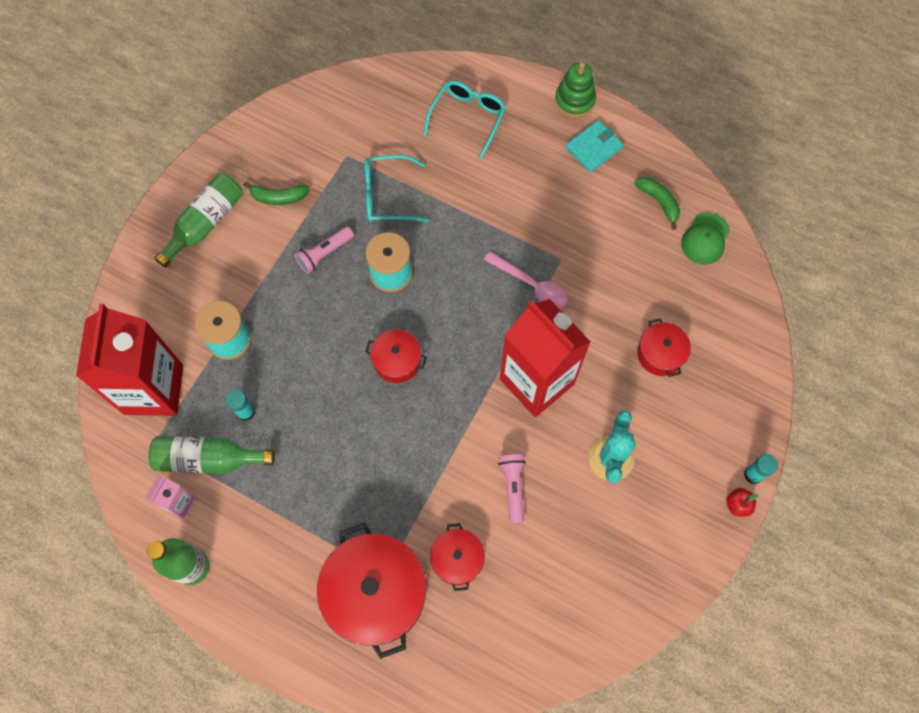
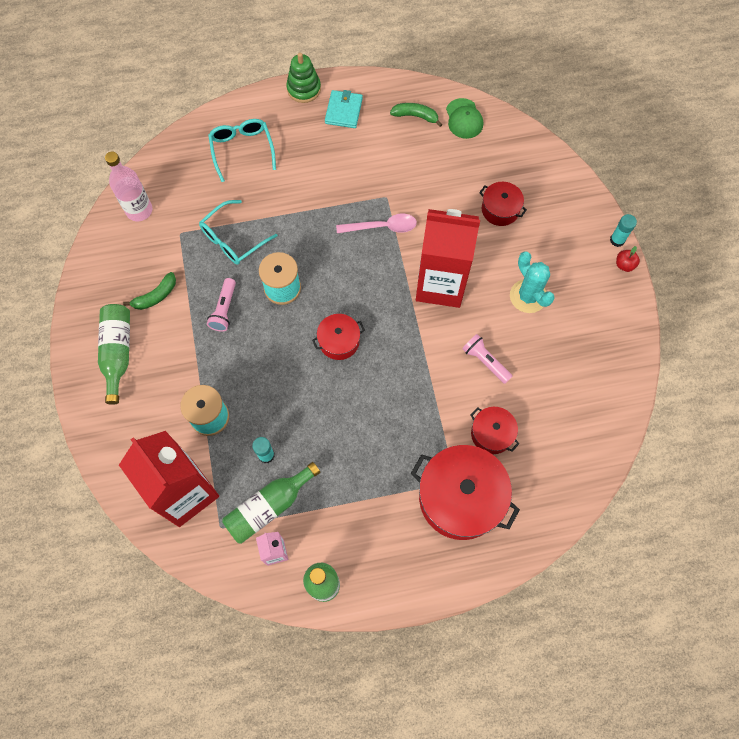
camera: 40 degrees left, 0 degrees up
none -> pink bottle [105,152,152,221]

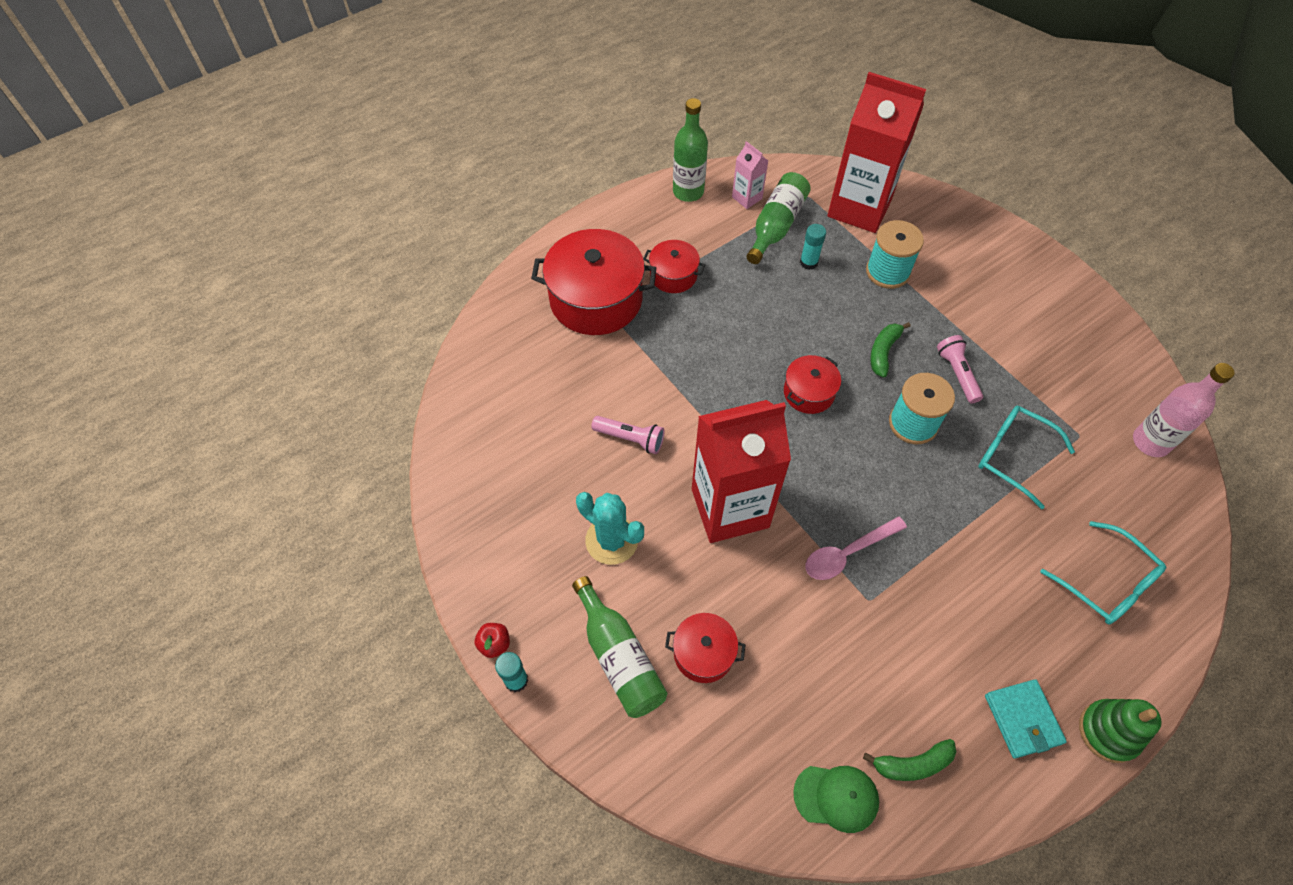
camera: 155 degrees right, 10 degrees down
green bottle [98,304,130,405] -> green bottle moved to [572,576,667,718]
green banana [123,272,176,310] -> green banana moved to [870,322,911,377]
turquoise glasses [199,200,277,265] -> turquoise glasses turned 75 degrees counterclockwise [978,406,1075,509]
green cap [446,98,483,139] -> green cap turned 135 degrees clockwise [793,766,879,833]
red pot [471,407,519,454] -> red pot moved to [643,240,705,293]

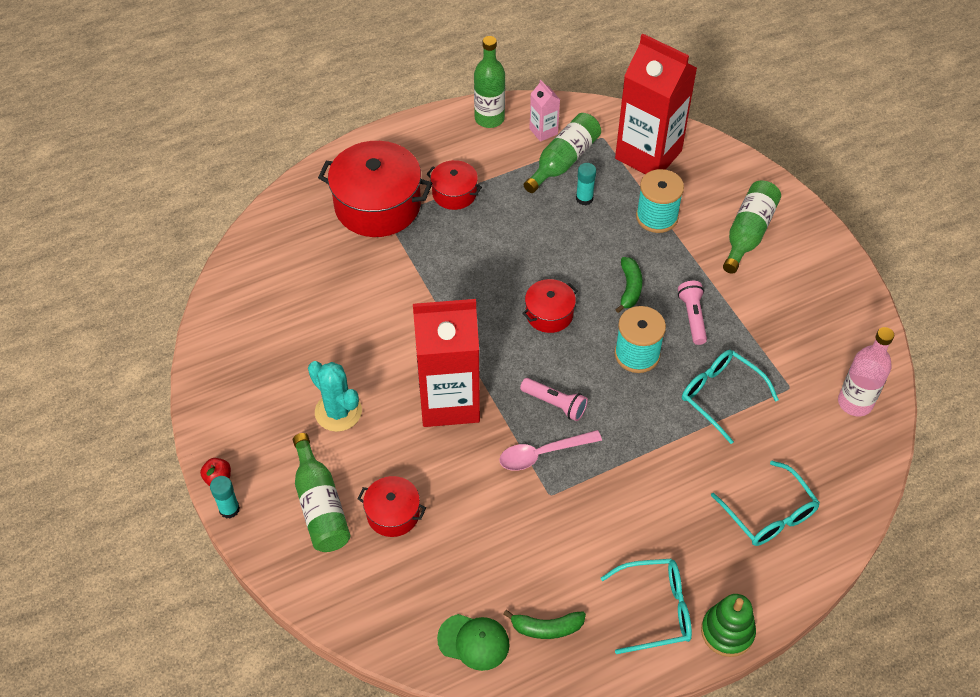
camera: 10 degrees right, 5 degrees down
pink flashlight [591,416,665,454] -> pink flashlight moved to [520,378,588,421]
green banana [870,322,911,377] -> green banana turned 150 degrees clockwise [615,257,642,313]
turquoise wallet [985,679,1067,759] -> turquoise glasses [601,559,692,654]
none -> green bottle [723,181,781,274]

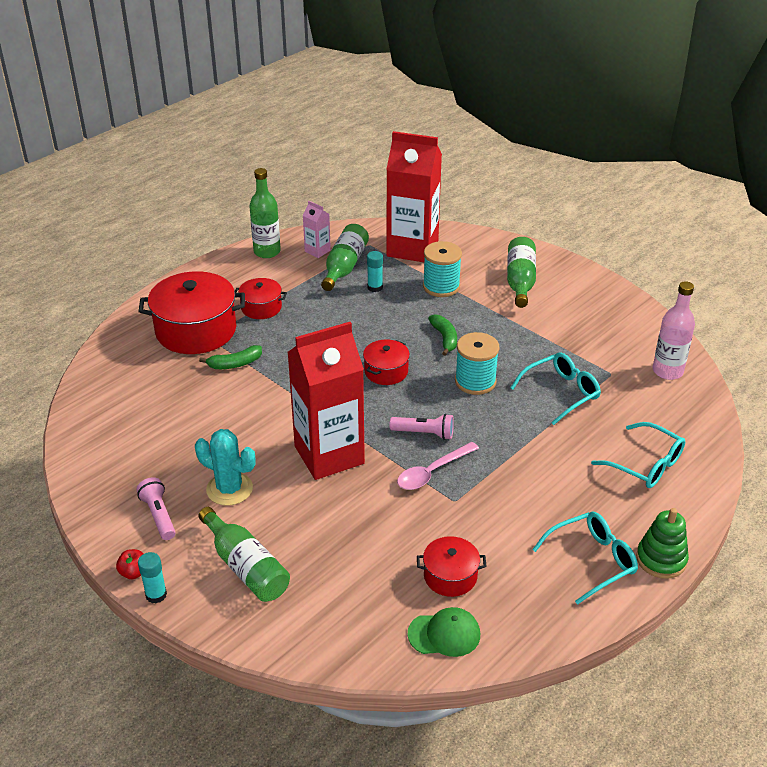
camera: 20 degrees left, 15 degrees down
red pot [358,476,426,537] -> red pot moved to [417,536,487,597]
green banana [503,610,586,639] -> green banana moved to [199,345,262,369]
pink flashlight [678,281,707,345] -> pink flashlight moved to [136,477,176,540]
turquoise glasses [682,350,779,444] -> turquoise glasses turned 120 degrees clockwise [510,352,601,425]

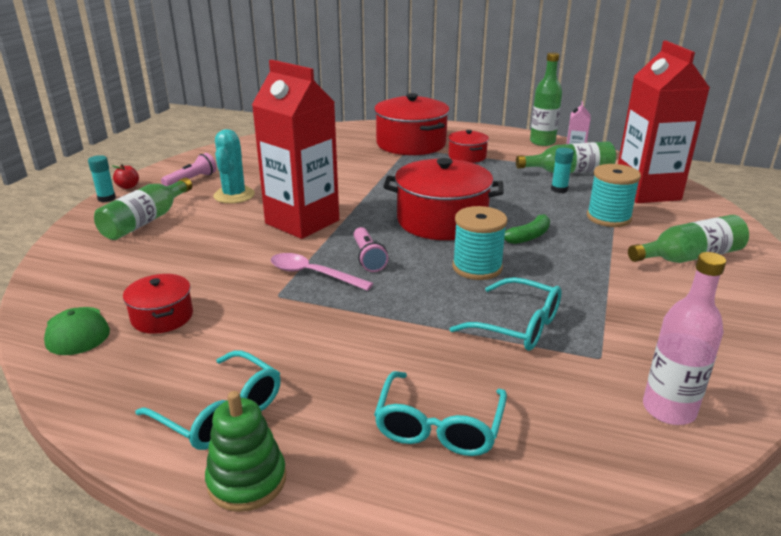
camera: 65 degrees right, 10 degrees down
green banana [199,345,262,369] -> none
red pot [363,339,410,385] -> red pot [383,158,504,240], size x1.93

